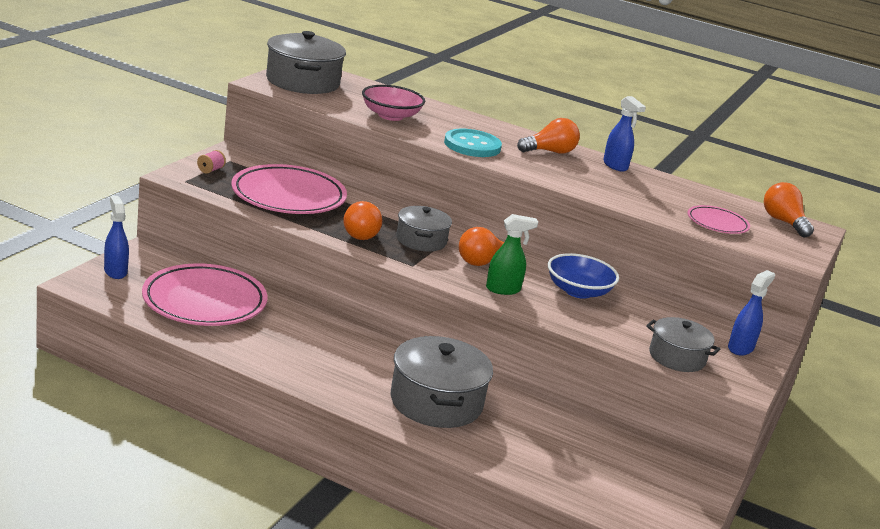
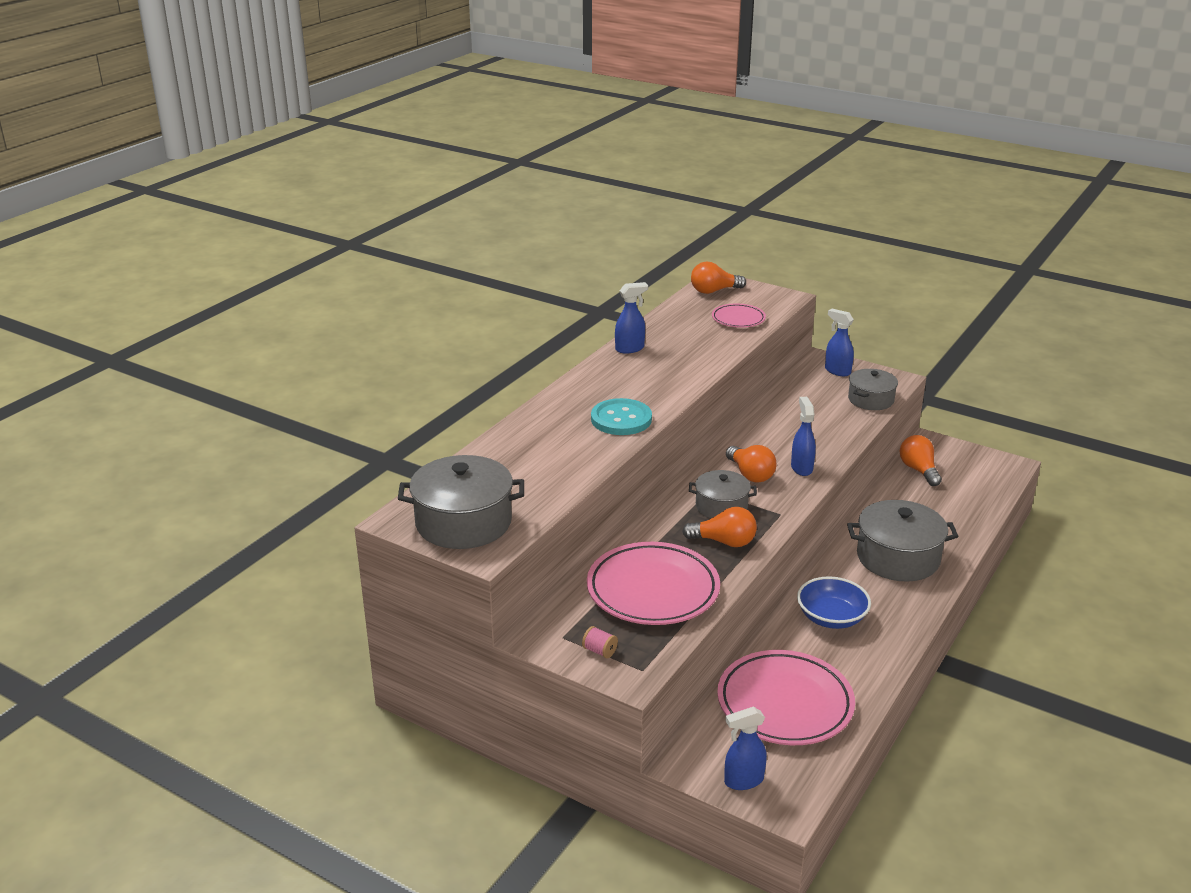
camera: 80 degrees left, 5 degrees up
pink bowl [362,85,425,121] -> none
green spray bottle [486,214,538,295] -> blue spray bottle [791,397,816,476]
orange light bulb [517,118,580,154] -> orange light bulb moved to [900,435,942,486]
blue bowl [548,253,619,299] -> blue bowl moved to [797,576,871,629]

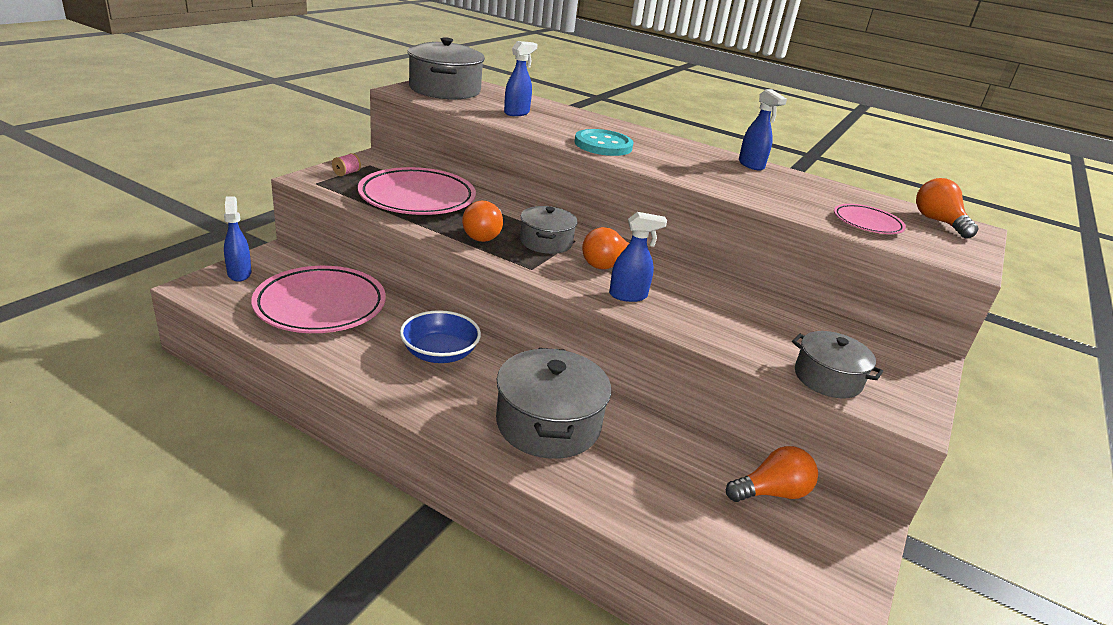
camera: 85 degrees right, 0 degrees up
blue spray bottle [825,309,854,376] -> blue spray bottle moved to [504,41,538,116]

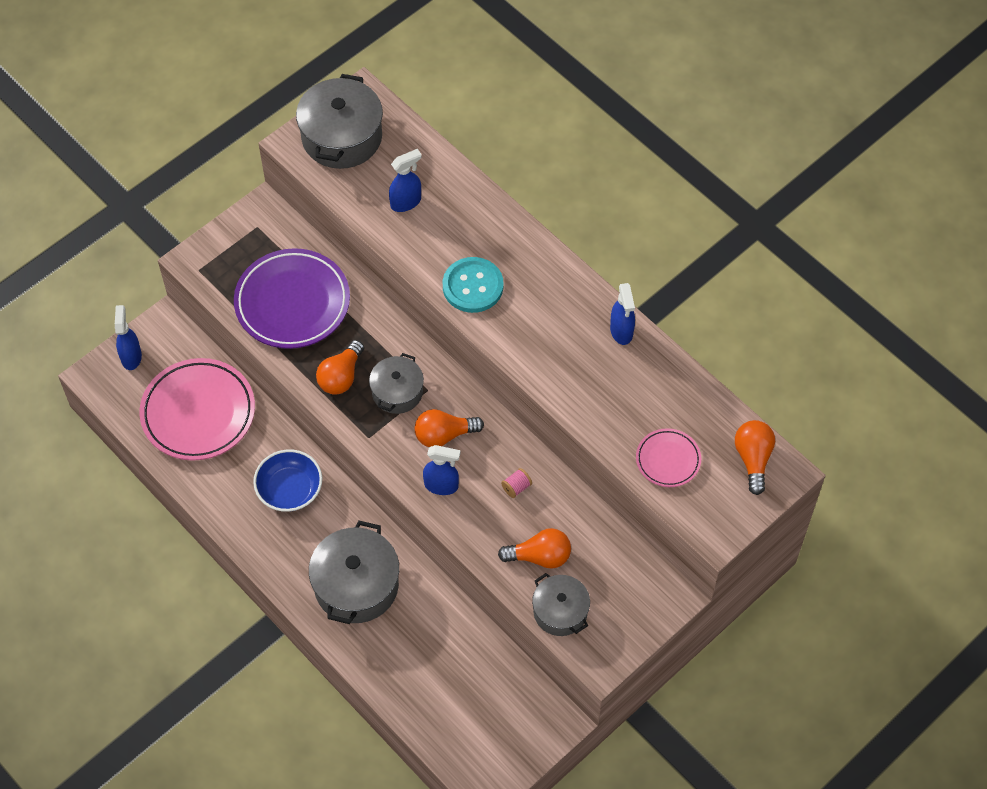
camera: 20 degrees right, 30 degrees up
pink spool [332,153,361,176] -> pink spool moved to [501,468,532,498]
pink plate [358,167,476,215] -> purple plate [234,248,350,349]
orange light bulb [726,446,818,502] -> orange light bulb moved to [498,528,571,569]

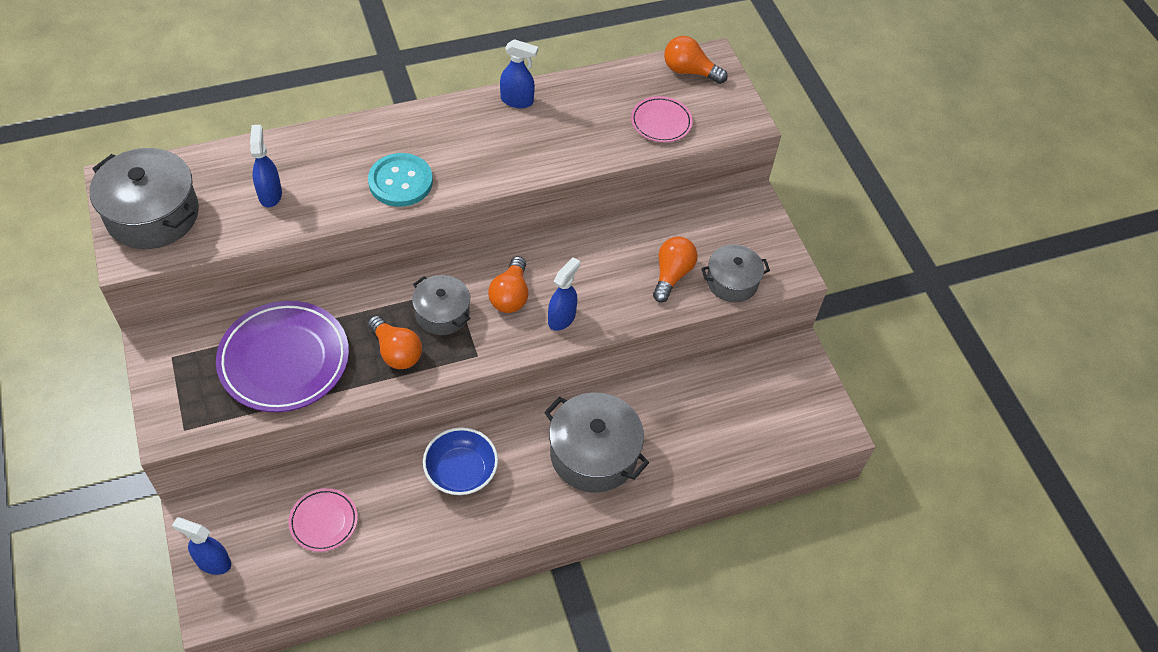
camera: 70 degrees left, 5 degrees down
pink plate [140,358,255,461] -> pink plate [289,488,358,552], size x0.52
pink spool [501,468,532,498] -> none

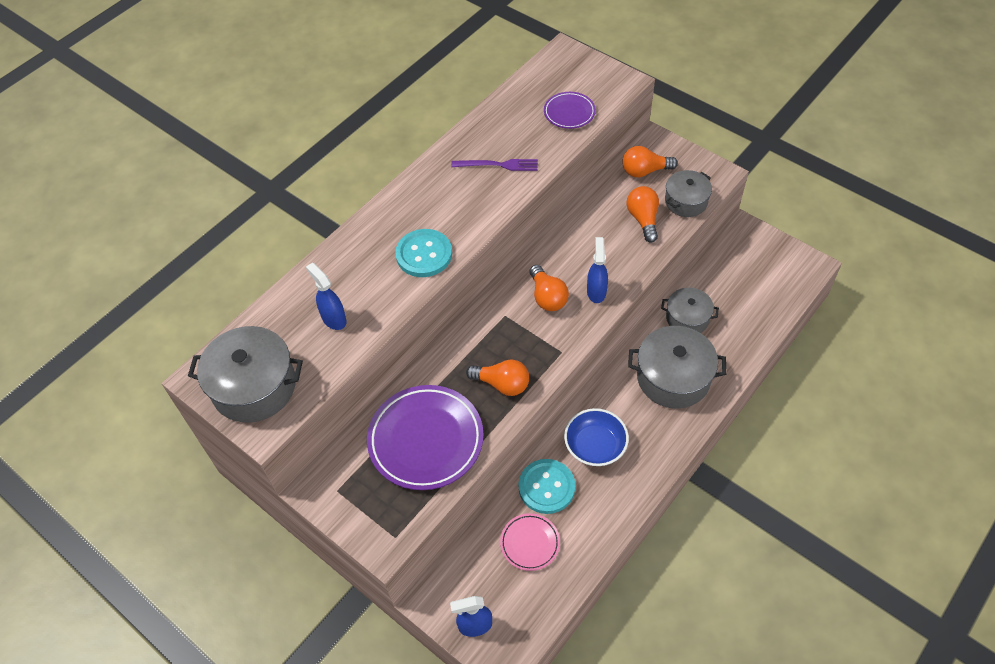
camera: 25 degrees left, 0 degrees up
grey pot [412,275,470,335] -> grey pot moved to [661,287,719,333]
blue spray bottle [500,39,538,108] -> none
pink plate [631,96,693,142] -> purple plate [544,92,596,129]
orange light bulb [664,36,727,84] -> orange light bulb moved to [622,146,678,177]
none -> purple fork [451,159,538,171]
none -> turquoise button [519,459,575,514]

